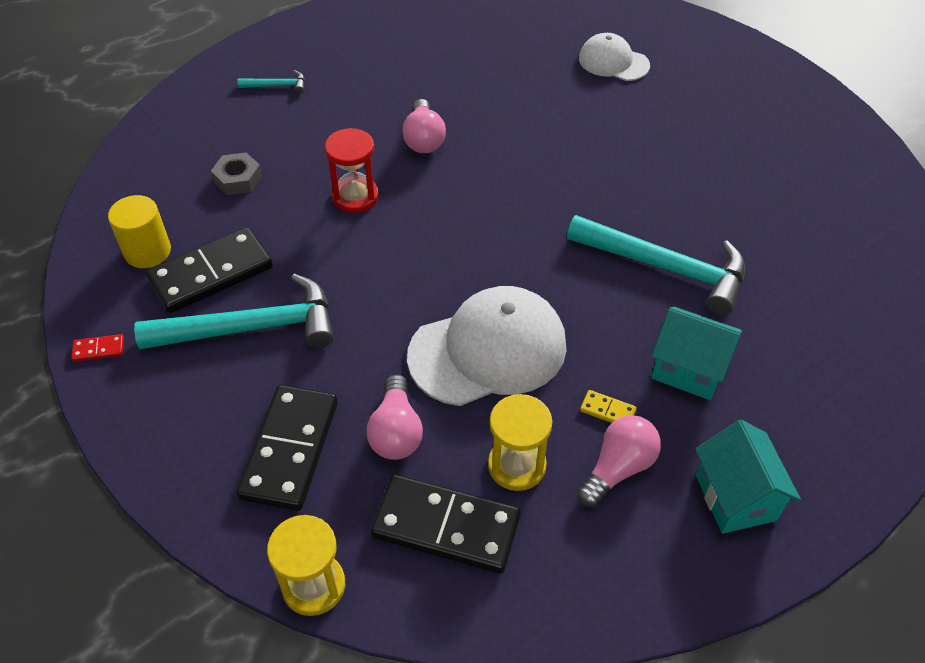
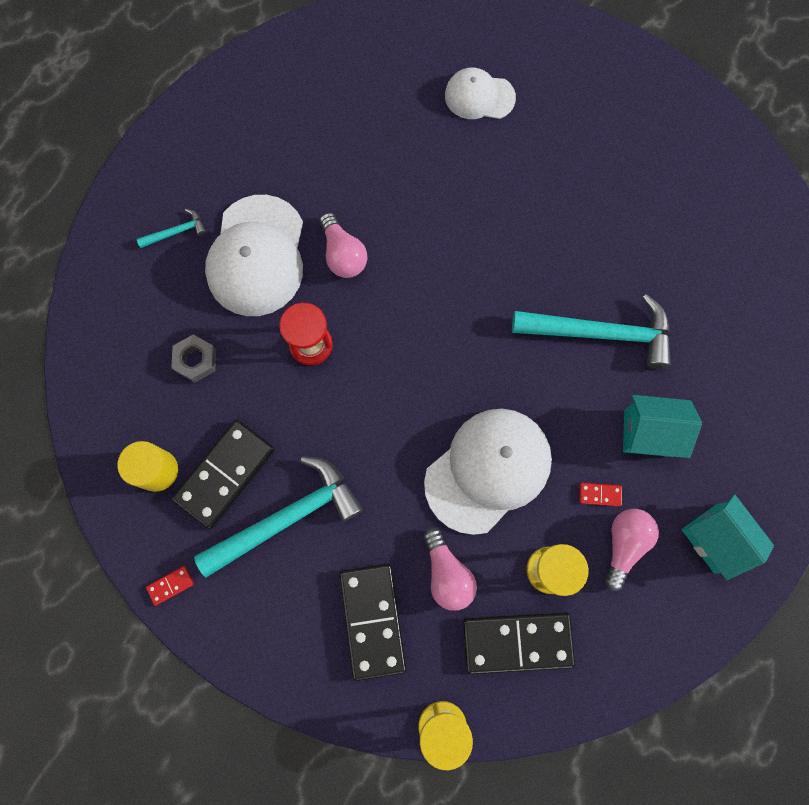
camera: 20 degrees left, 25 degrees up
yellow domino [580,390,637,423] -> red domino [579,483,622,507]
none -> white cap [205,195,303,316]

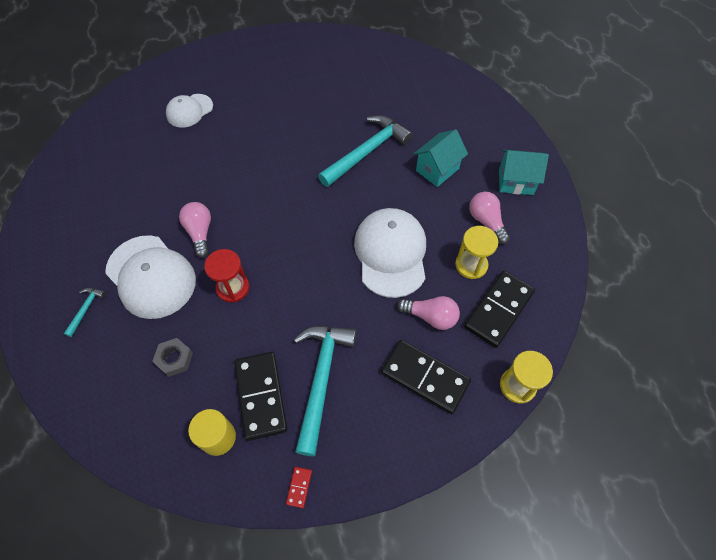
camera: 50 degrees left, 15 degrees down
pink light bulb [319,213,367,278] -> pink light bulb turned 120 degrees counterclockwise [179,202,211,258]
red domino [579,483,622,507] -> none

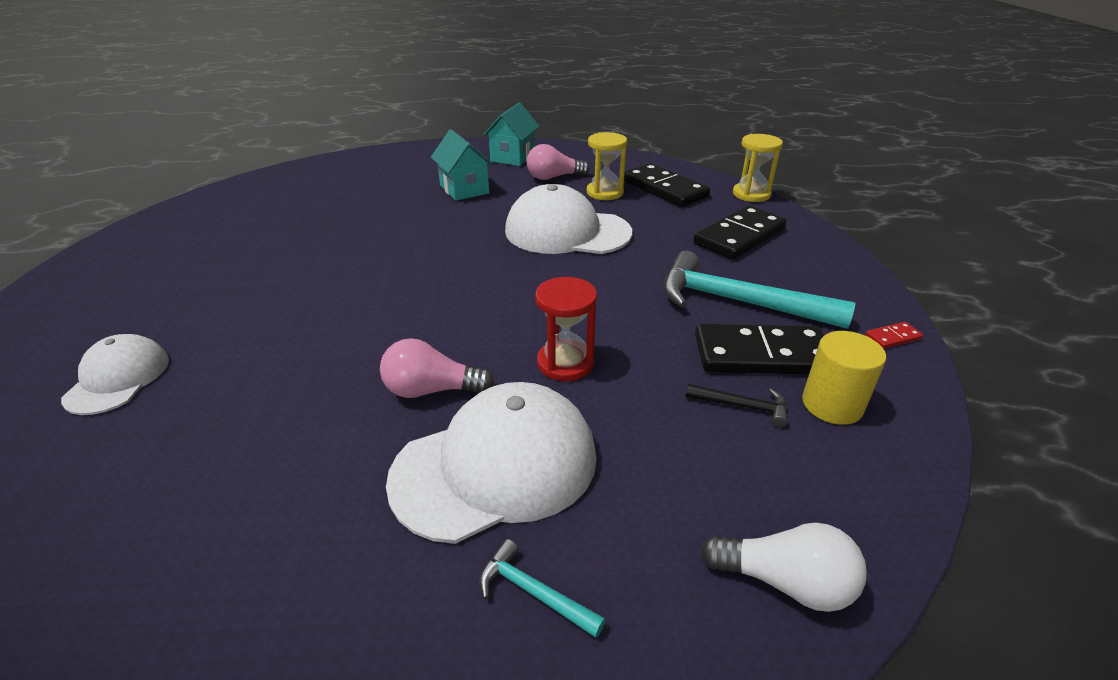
camera: 75 degrees left, 25 degrees down
grey nut [152,338,193,377] -> none
white cap [166,94,213,128] -> white cap turned 150 degrees counterclockwise [61,334,169,415]
red domino [286,467,312,508] -> red domino turned 45 degrees counterclockwise [865,322,923,349]
turquoise hammer [318,115,413,187] -> none
pink light bulb [397,296,460,330] -> none
none -> black hammer [686,384,788,427]
none -> white light bulb [700,523,867,612]

